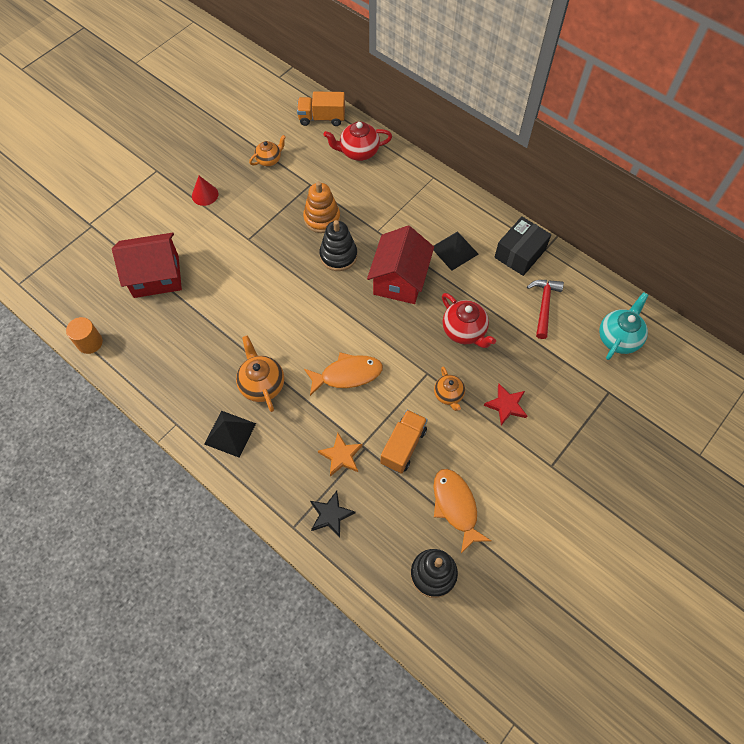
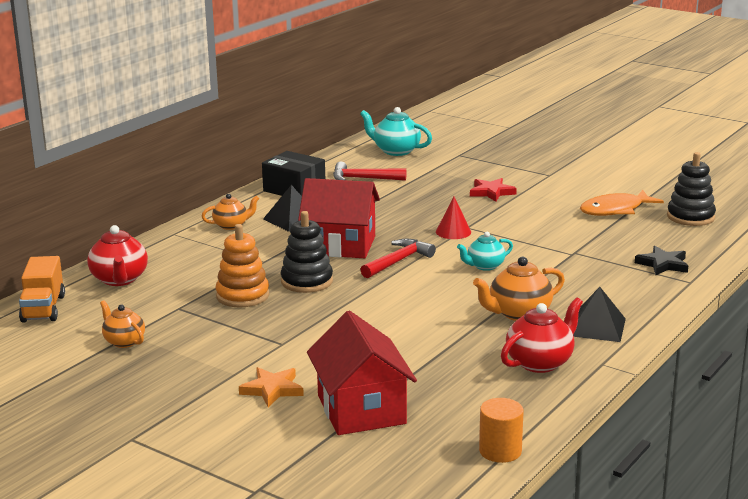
camera: 95 degrees left, 40 degrees down
red cone [192,176,219,206] -> red cone moved to [436,197,471,239]
orange fish [304,352,383,396] -> turquoise teapot [457,232,513,271]
orange star [318,433,363,477] -> orange star moved to [239,367,304,407]
orange truck [380,410,428,474] -> none
orange teapot [434,366,465,411] -> orange teapot moved to [201,194,259,230]
red teapot [442,293,496,348] -> red teapot moved to [501,298,583,373]
none -> red hammer [360,239,436,278]

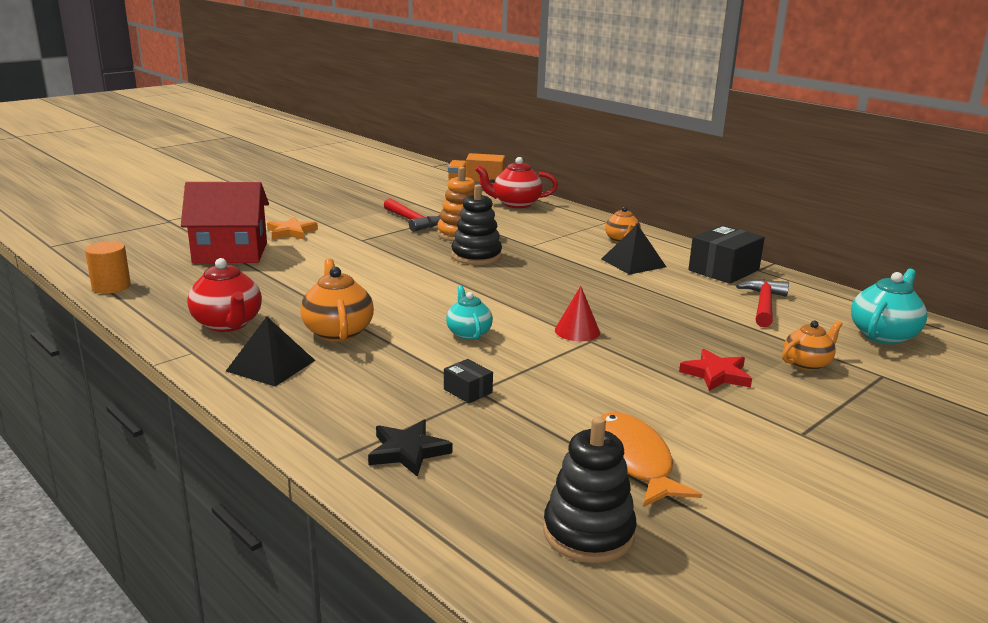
camera: 100 degrees right, 0 degrees up
orange teapot [100,300,145,348] -> orange teapot moved to [782,321,843,371]
red house [298,178,380,258] -> none
red hammer [360,239,436,278] -> red hammer moved to [384,198,441,232]
none -> black box [444,359,493,403]

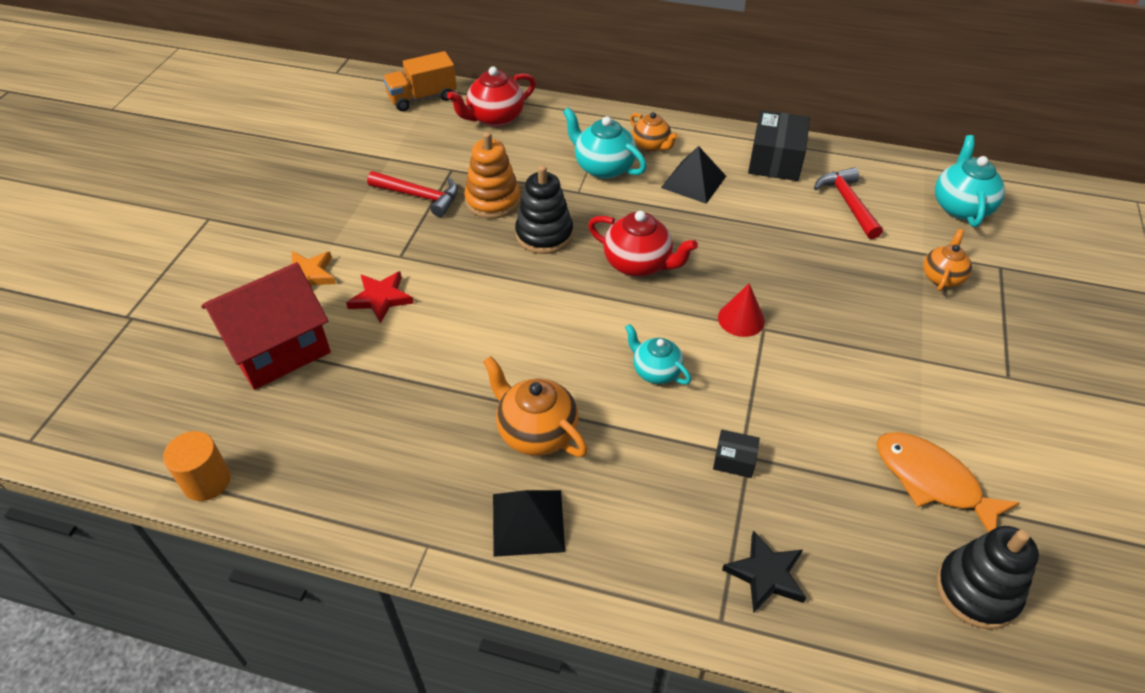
camera: 30 degrees left, 25 degrees up
red teapot [187,258,262,332] -> red teapot moved to [588,211,698,277]
red star [679,349,752,391] -> red star moved to [346,271,414,323]
none -> turquoise teapot [563,107,647,179]

